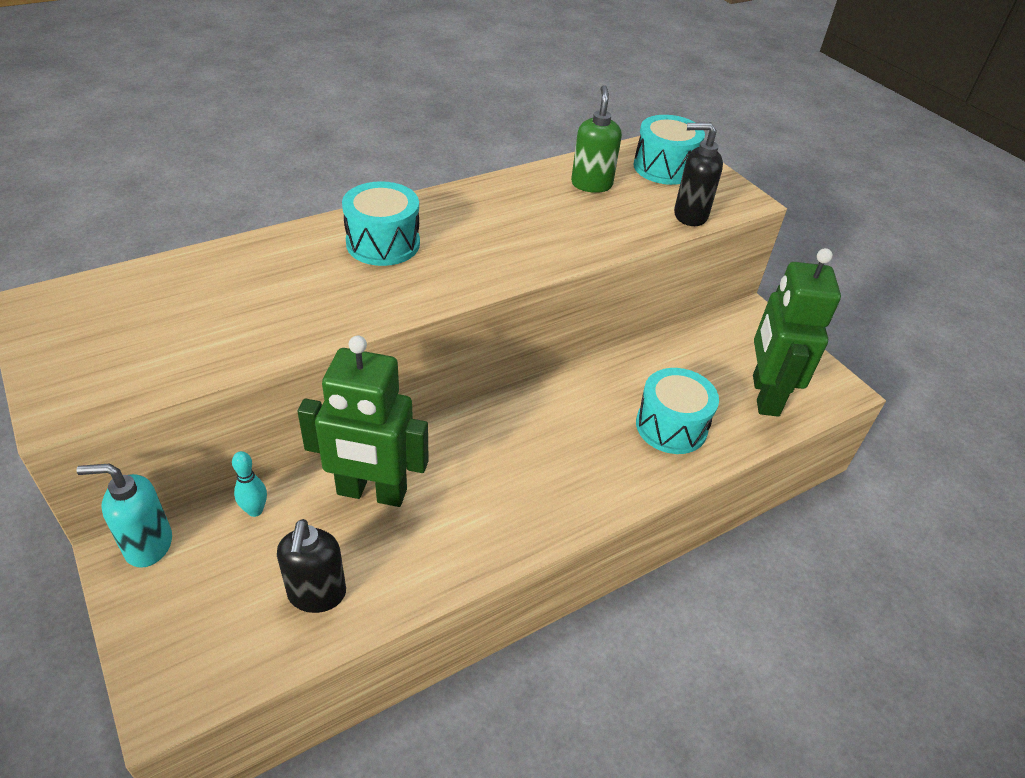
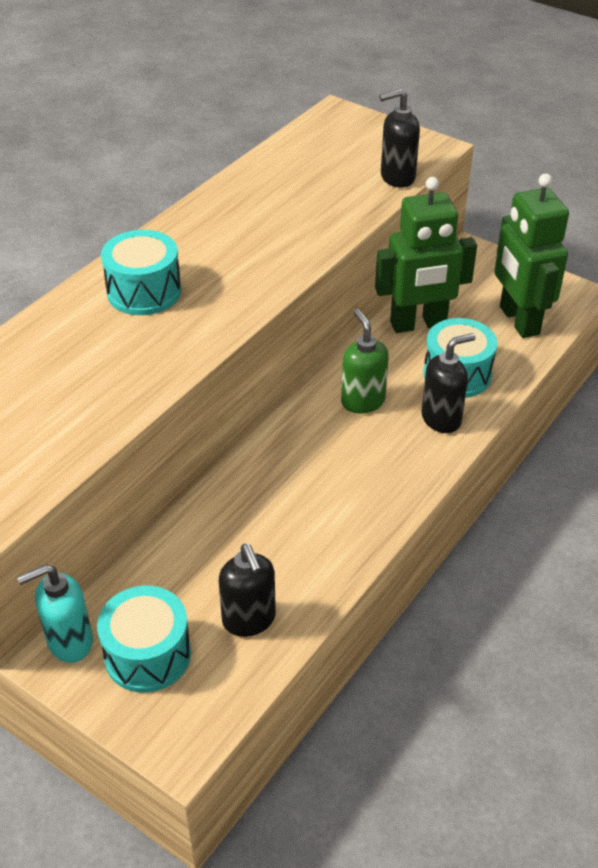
camera: 20 degrees left, 0 degrees up
turquoise bowling pin [232,451,267,517] -> none
green robot [297,335,429,507] -> green robot moved to [375,177,477,333]
green soap dispenser [571,85,622,193] -> green soap dispenser moved to [341,309,389,414]
turquoise drum [634,115,705,185] -> turquoise drum moved to [97,586,191,693]
none -> black soap dispenser [421,333,476,433]

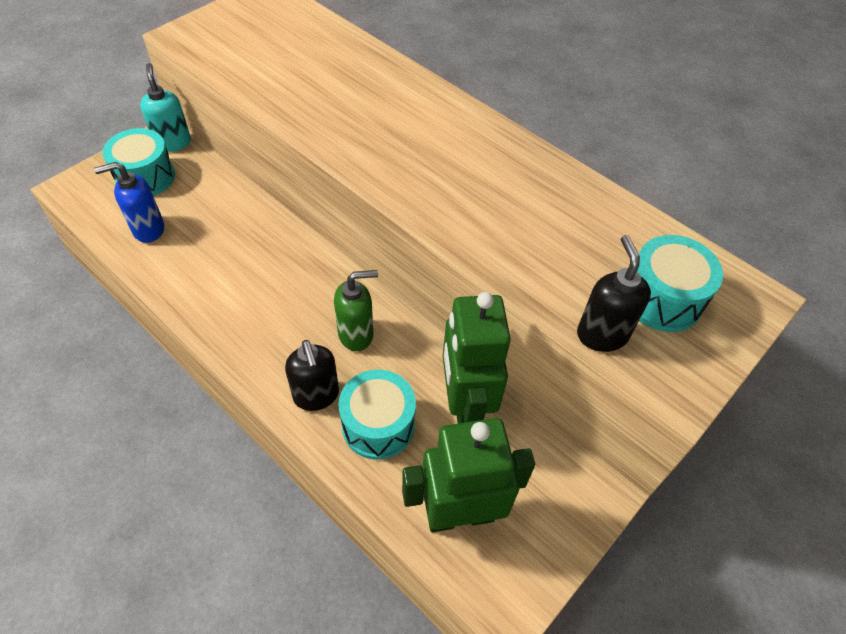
camera: 95 degrees right, 10 degrees up
turquoise drum [101,230,181,315] -> turquoise drum moved to [637,235,723,332]
black soap dispenser [219,544,276,637] -> blue soap dispenser [94,162,164,243]

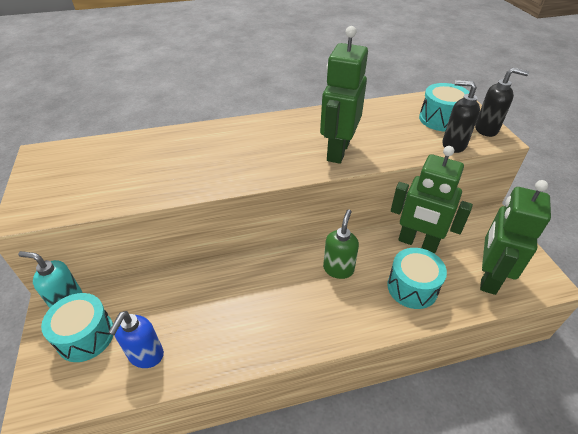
camera: 55 degrees left, 10 degrees down
black soap dispenser [285,340,339,411] -> black soap dispenser moved to [475,68,529,137]
none -> green robot [320,26,368,164]

